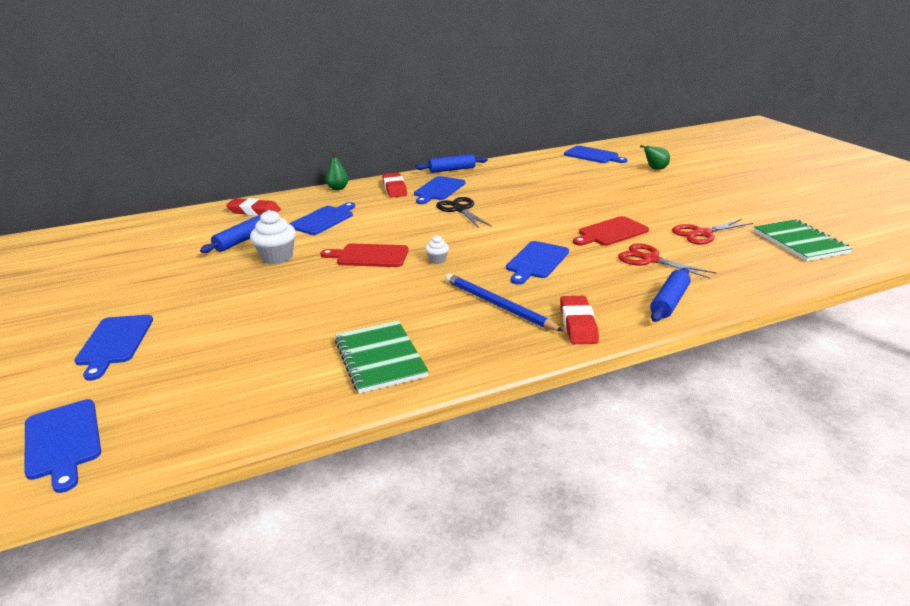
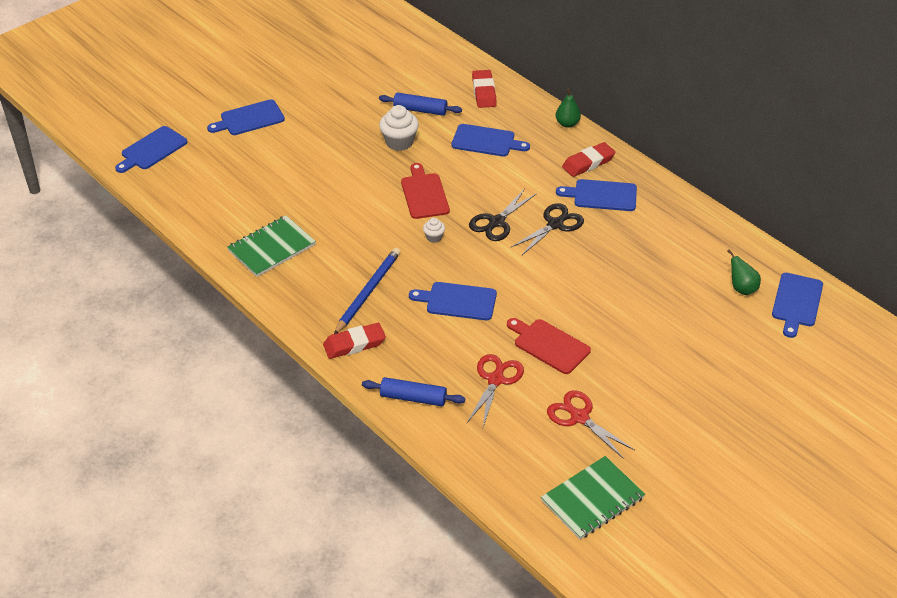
camera: 70 degrees right, 15 degrees up
blue rolling pin [416,154,488,173] -> none
green pear [640,145,670,170] -> green pear moved to [727,249,761,295]
none -> black scissors [469,189,537,241]

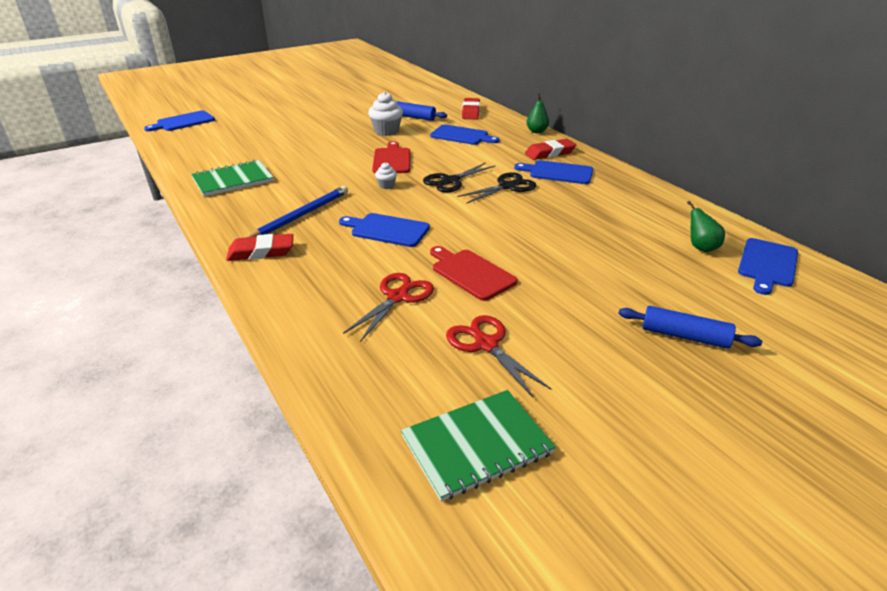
camera: 10 degrees right, 10 degrees down
blue cutting board [207,99,285,135] -> none
blue rolling pin [362,377,465,406] -> blue rolling pin moved to [618,306,762,349]

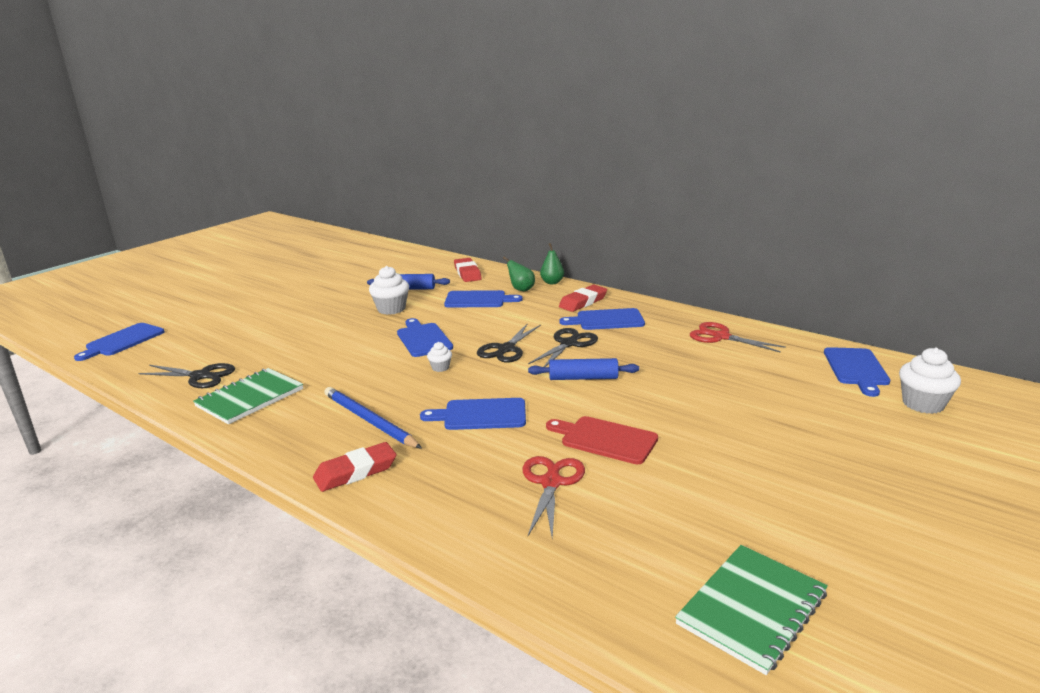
camera: 20 degrees left, 10 degrees down
blue pencil [247,186,348,237] -> blue pencil turned 60 degrees counterclockwise [324,387,422,449]
red cutting board [372,141,410,173] -> blue cutting board [397,318,453,357]
red scissors [446,315,551,397] -> red scissors moved to [690,322,786,353]
blue rolling pin [618,306,762,349] -> blue rolling pin moved to [528,358,639,380]
green pear [687,201,725,252] -> green pear moved to [503,257,535,291]
none -> black scissors [138,363,235,388]
none -> white cupcake [899,348,961,414]

